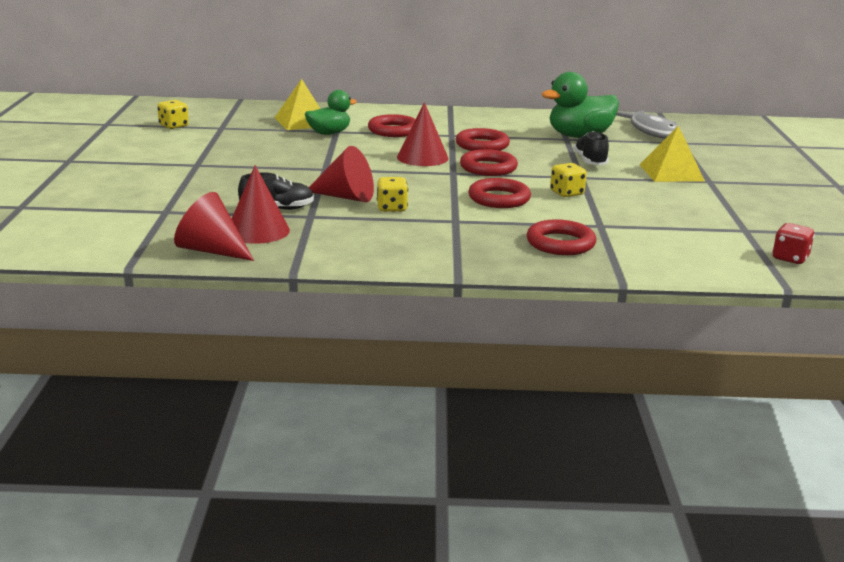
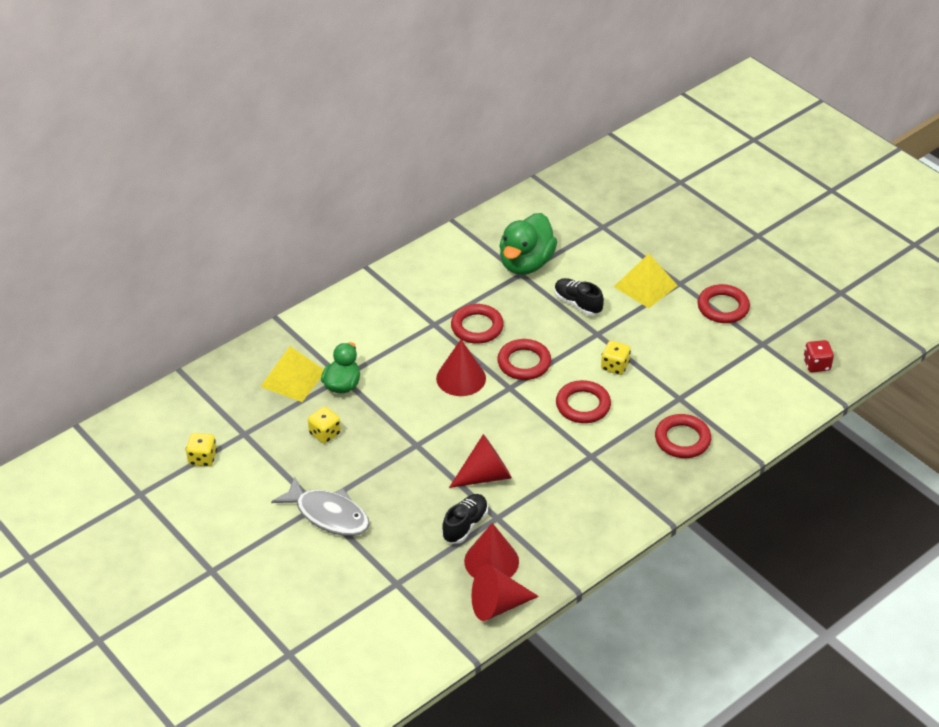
camera: 40 degrees left, 20 degrees up
red ring [368,114,416,137] -> red ring moved to [697,284,750,323]
yellow dice [377,177,408,212] -> yellow dice moved to [308,407,341,444]
grey fish [616,110,677,139] -> grey fish moved to [271,476,370,536]

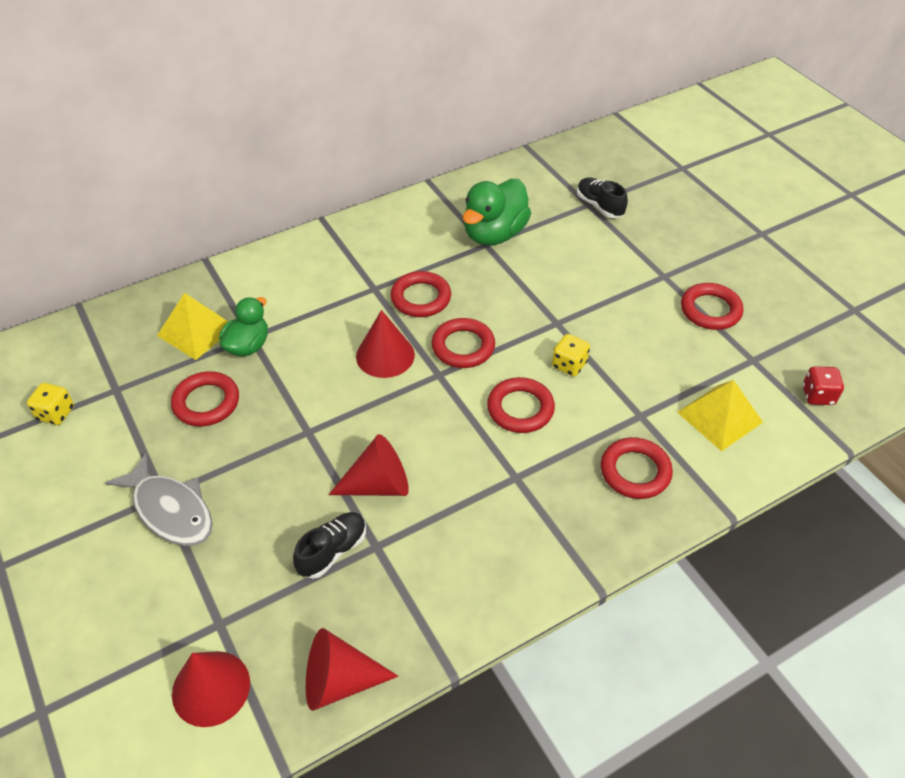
camera: 10 degrees right, 5 degrees up
yellow dice [308,407,341,444] -> red ring [171,371,239,427]
red cone [464,523,519,578] -> red cone moved to [172,651,250,727]
black shoe [554,278,604,316] -> black shoe moved to [577,177,628,218]
yellow pyramid [614,254,678,308] -> yellow pyramid moved to [677,380,763,451]

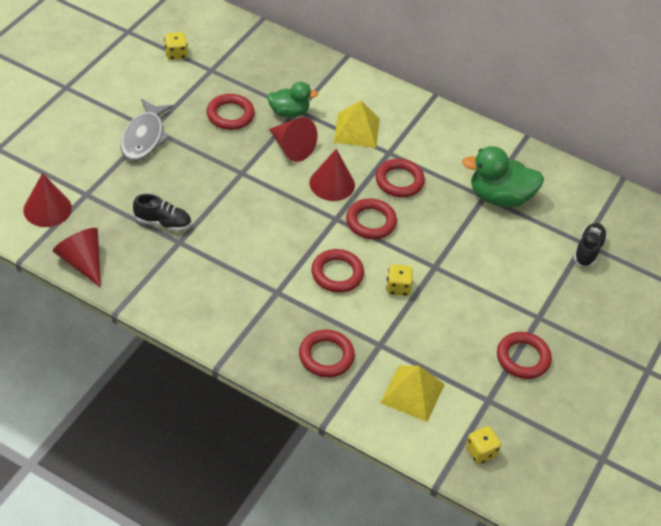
camera: 55 degrees right, 0 degrees up
yellow pyramid [157,293,228,360] -> yellow pyramid moved to [334,101,380,148]
red cone [329,434,409,496] -> red cone moved to [269,117,318,162]
red dice [802,366,844,405] -> yellow dice [466,426,501,464]

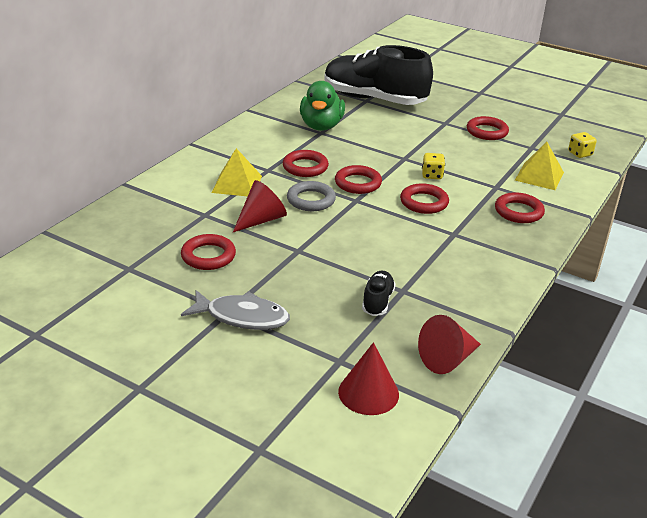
camera: 85 degrees left, 15 degrees down
yellow dice [164,32,188,60] -> none
green duck [267,82,318,118] -> none
red cone [309,149,355,201] -> grey ring [287,181,336,211]
black shoe [574,223,607,267] -> black shoe [324,45,433,105], size x2.49

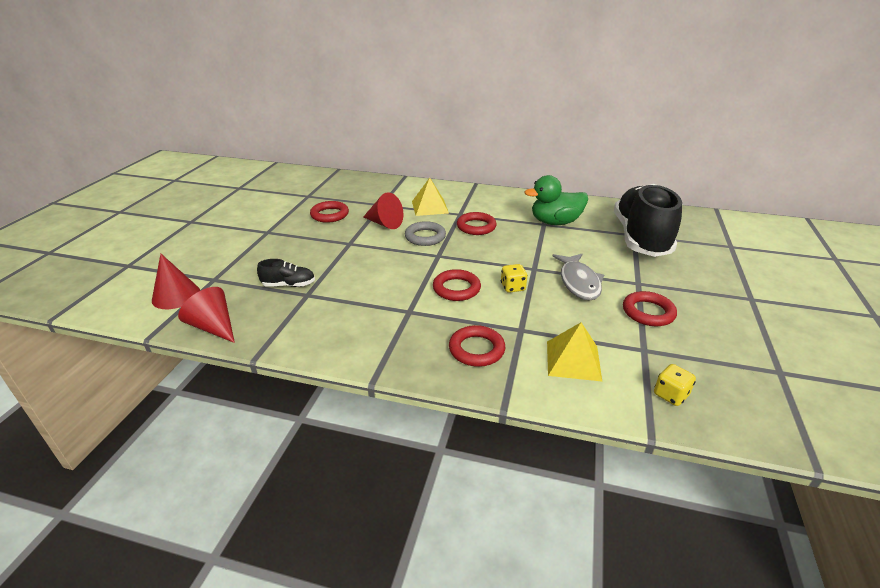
camera: 75 degrees right, 0 degrees up
grey fish [181,290,290,330] -> grey fish moved to [552,254,604,301]
red ring [335,165,382,194] -> none

